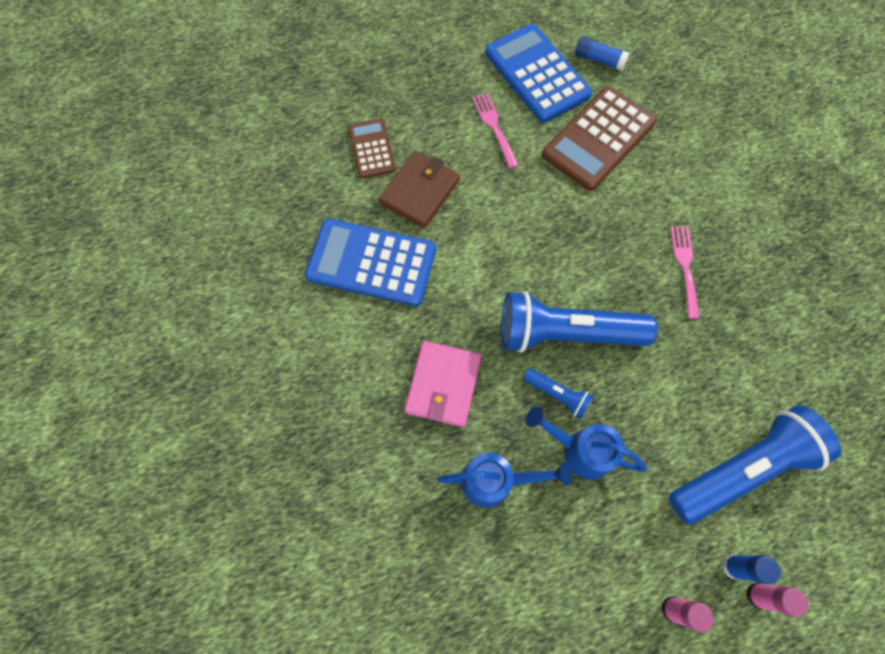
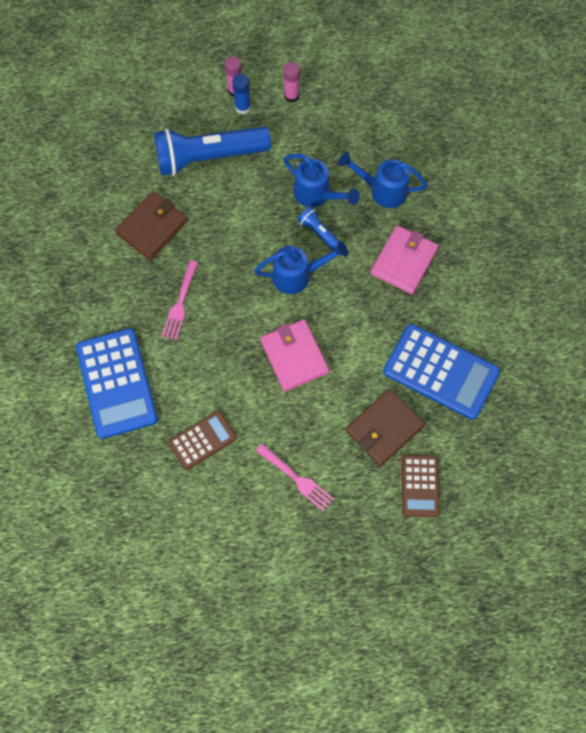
camera: 165 degrees left, 0 degrees up
pink fork [472,93,518,169] -> pink fork turned 45 degrees counterclockwise [256,444,334,511]
blue calculator [485,24,592,123] -> blue calculator moved to [76,328,158,439]
blue flashlight [501,291,658,353] -> blue watering can [254,242,348,294]
brown calculator [542,86,657,191] -> brown calculator [168,411,236,470], size x0.57
blue glue stick [575,36,630,71] -> none
none -> brown wallet [115,191,188,260]
none -> pink wallet [260,319,329,391]

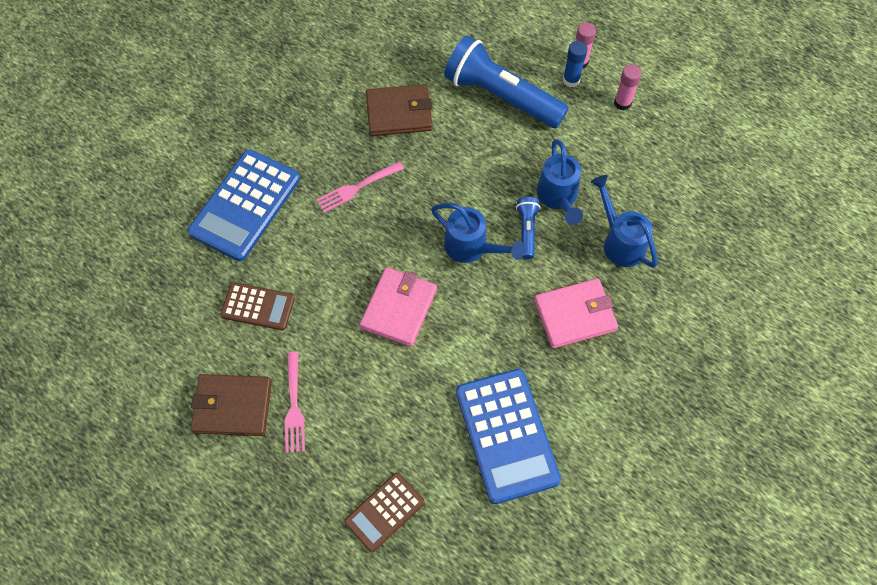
camera: 45 degrees right, 5 degrees down
brown wallet [346,389,425,466] -> brown wallet moved to [191,374,272,436]

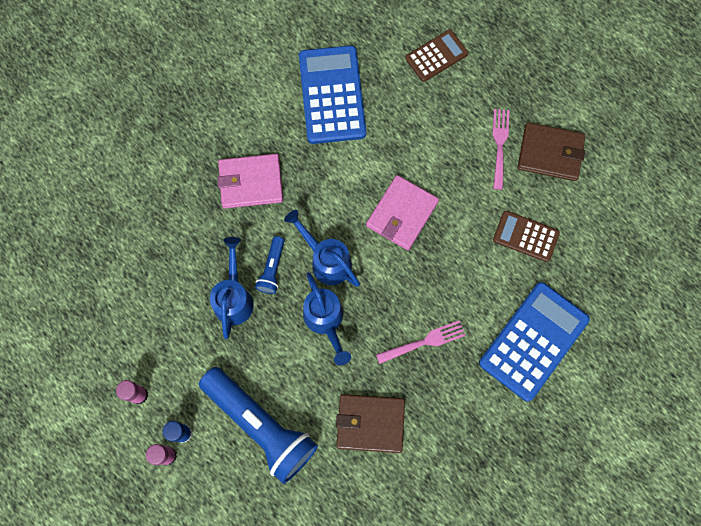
camera: 170 degrees left, 10 degrees up
blue watering can [591,175,658,268] -> blue watering can moved to [303,272,351,365]

